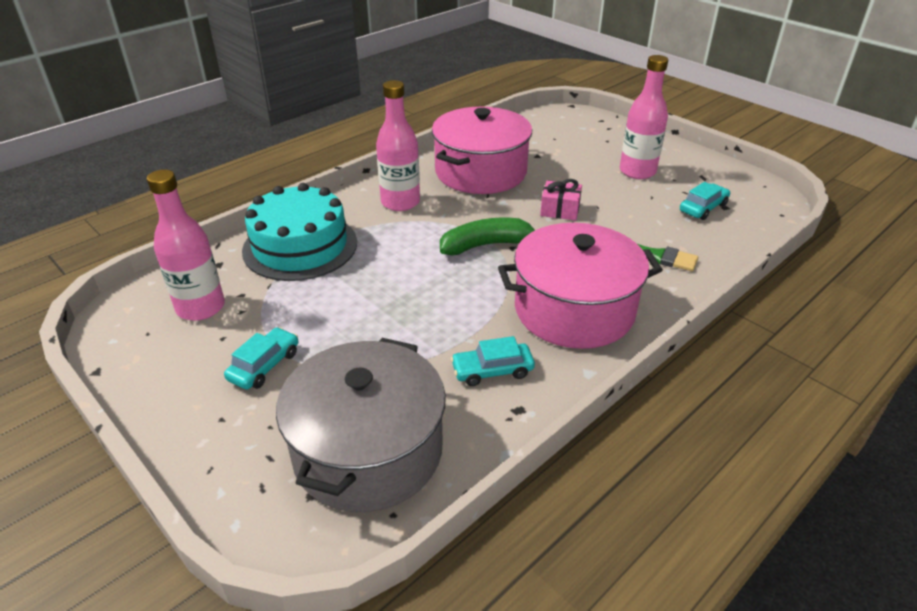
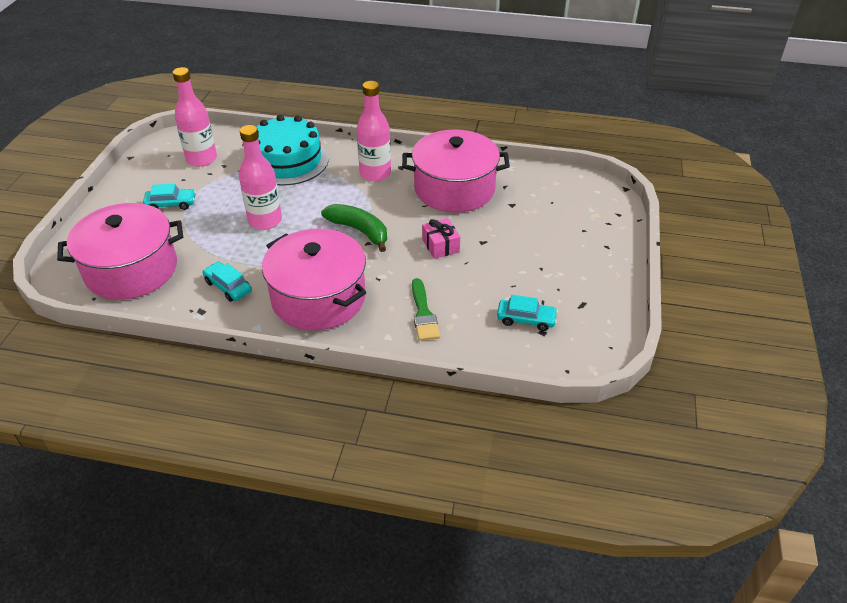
camera: 55 degrees right, 5 degrees up
grey pot [276,338,446,512] -> pink pot [57,203,183,300]
pink bottle [620,55,668,179] -> pink bottle moved to [239,125,282,230]

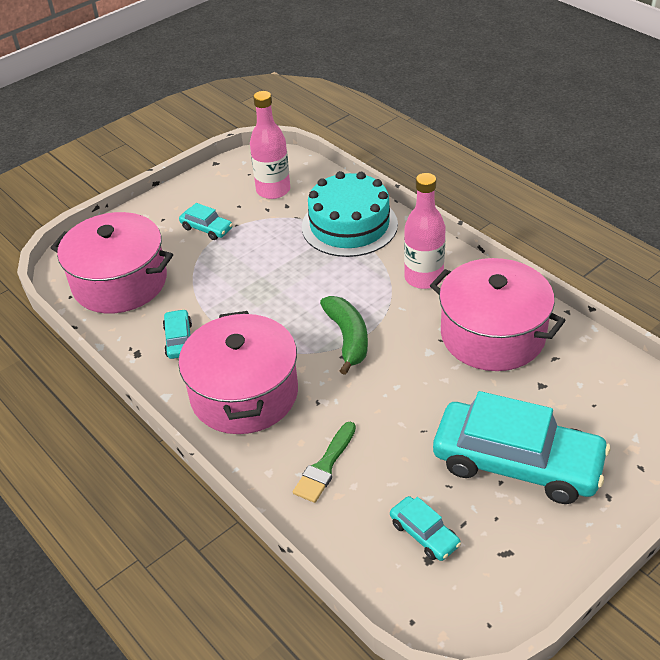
camera: 40 degrees right, 0 degrees up
pink bottle [239,125,282,230] -> none
pink gift [422,218,460,259] -> none
none -> turquoise car [433,391,610,504]

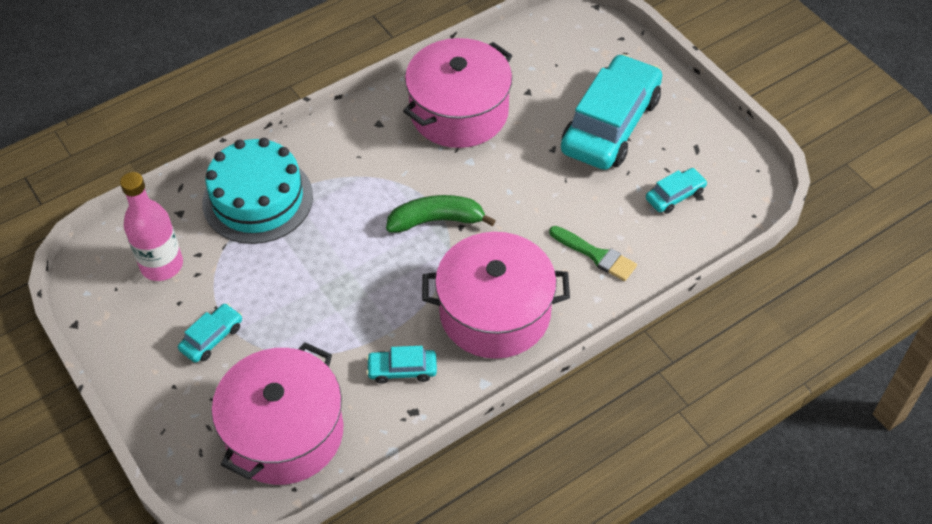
camera: 85 degrees left, 10 degrees up
pink bottle [404,173,446,289] -> none

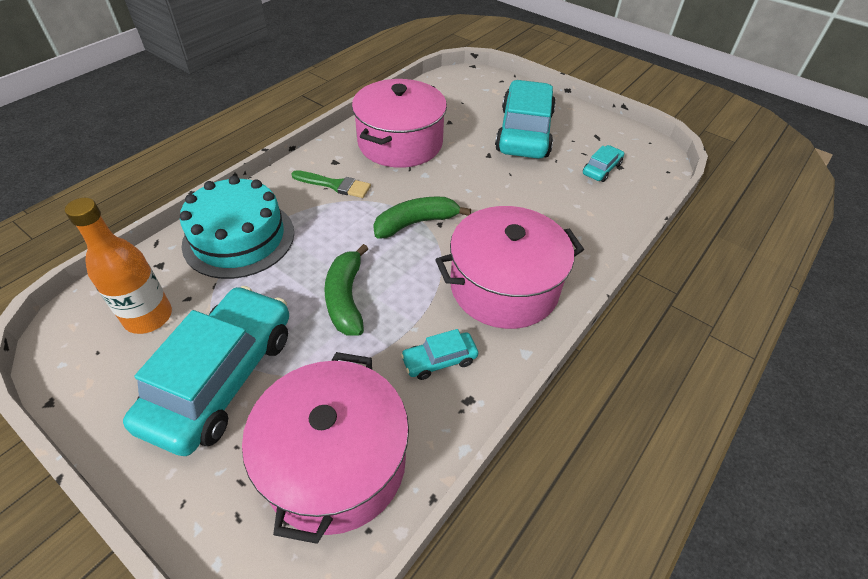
camera: 20 degrees left, 5 degrees down
pink bottle [120,172,183,281] -> orange bottle [65,198,172,334]
turquoise car [178,303,242,363] -> turquoise car [123,286,289,456], size x2.30
green brush [549,226,637,281] -> green brush moved to [291,170,371,198]
none -> green banana [324,244,368,335]

